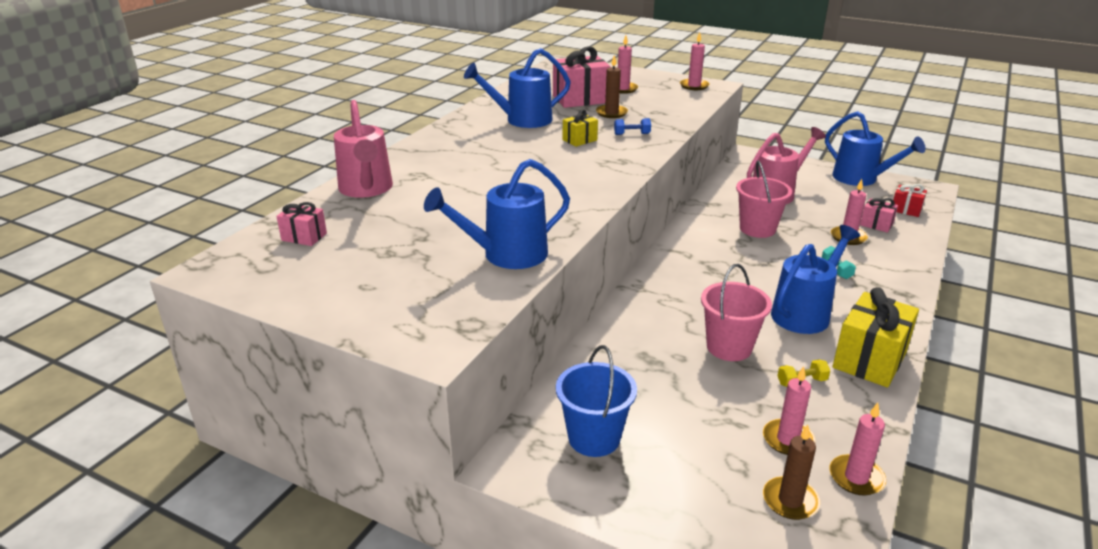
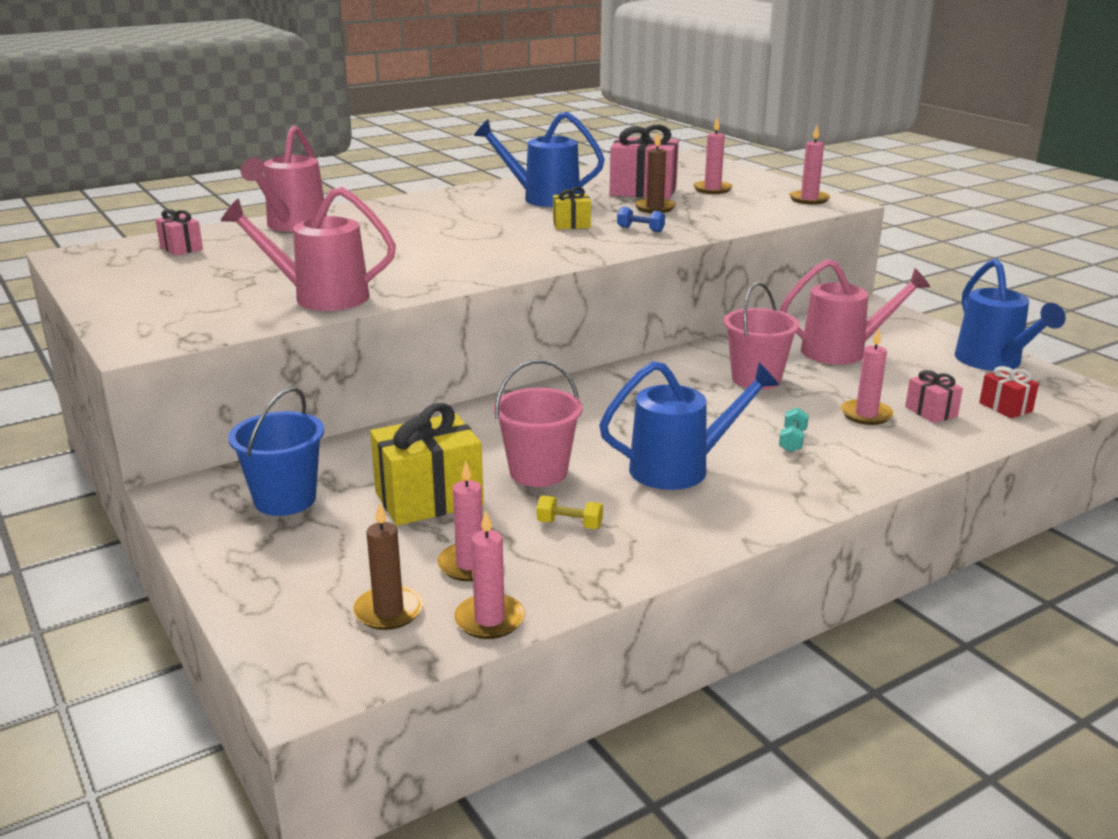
camera: 30 degrees right, 5 degrees down
blue watering can [424,159,570,269] -> pink watering can [221,187,396,311]
yellow gift [833,287,919,387] -> yellow gift moved to [370,403,484,526]

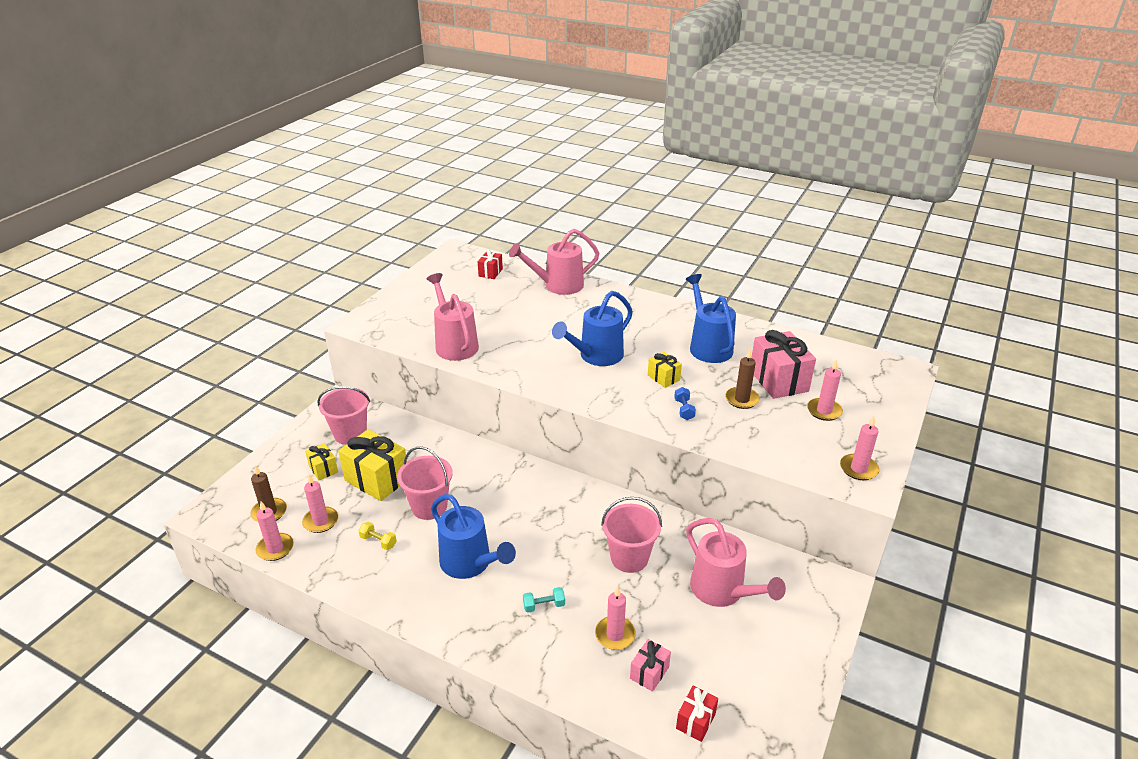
camera: 60 degrees right, 10 degrees up
pink gift [155,209,203,256] -> red gift [478,249,503,279]
blue bucket [228,387,324,516] -> pink bucket [317,386,370,445]
yellow dumbbell [537,496,603,529] -> yellow dumbbell turned 45 degrees counterclockwise [358,522,397,550]
blue watering can [955,259,1066,371] -> blue watering can moved to [552,291,633,366]
none -> yellow gift [305,443,338,480]

